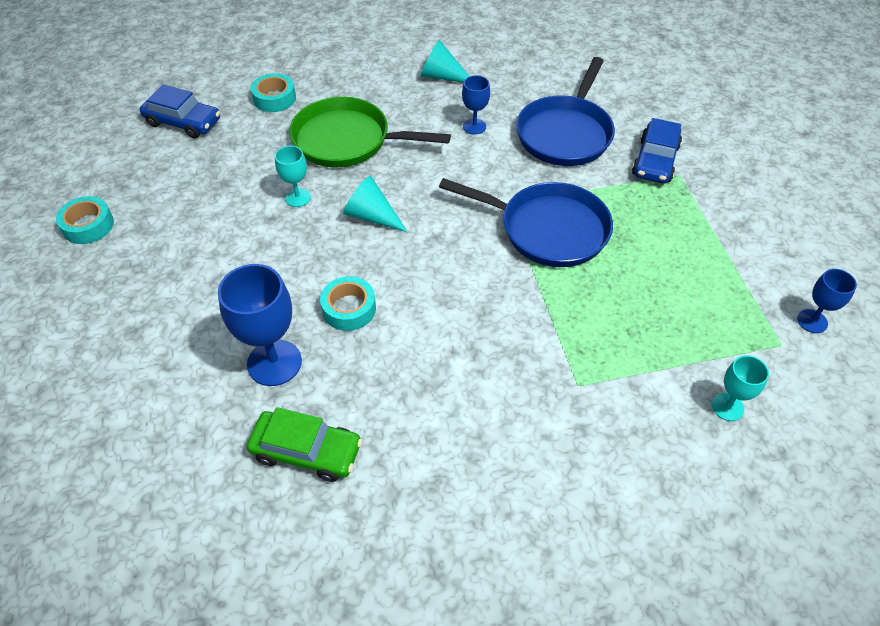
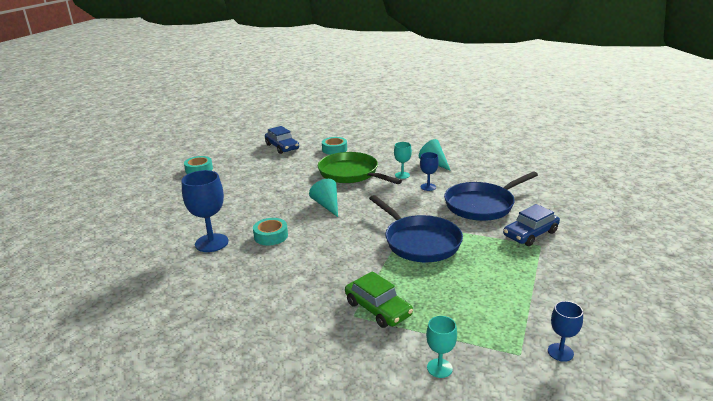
camera: 35 degrees right, 25 degrees down
green car [247,407,362,482] -> green car moved to [345,271,413,328]
turquoise goblet [275,146,311,207] -> turquoise goblet moved to [394,142,412,179]

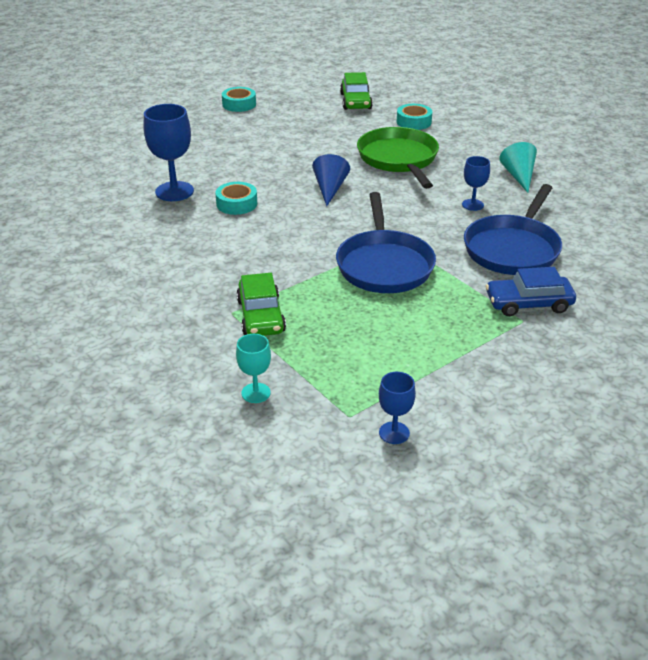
camera: 30 degrees right, 10 degrees up
blue car [265,126,299,154] -> green car [340,72,373,110]
turquoise cone [309,179,338,217] -> blue cone [312,154,350,206]
turquoise goblet [394,142,412,179] -> none
blue pan [444,172,538,221] -> blue pan turned 60 degrees counterclockwise [464,184,562,275]

